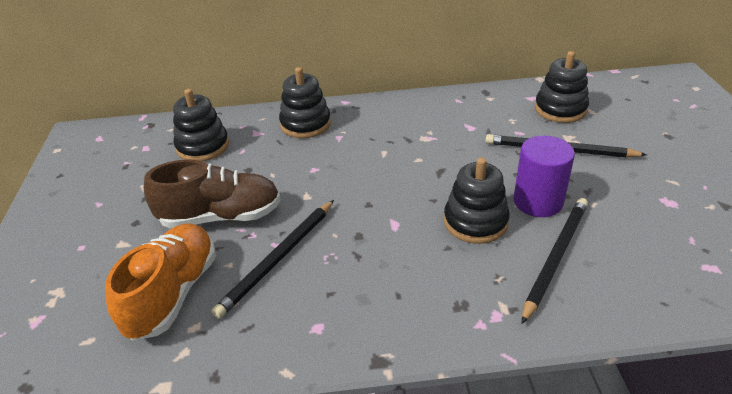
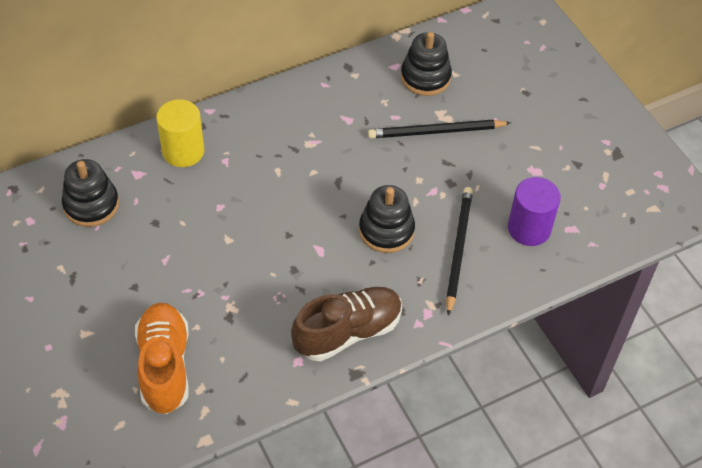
camera: 25 degrees left, 15 degrees up
brown shoe [144,159,281,228] -> brown shoe moved to [291,287,402,361]
black pencil [212,200,334,319] -> none
black stacking toy [279,67,331,138] -> yellow cylinder [156,99,204,167]
purple cylinder [514,136,575,217] -> purple cylinder moved to [508,177,561,246]

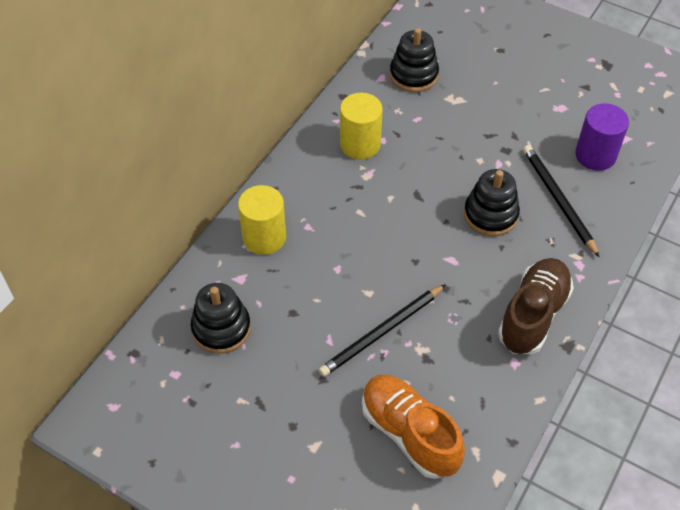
camera: 30 degrees left, 0 degrees up
black pencil [368,120,511,138] -> black pencil moved to [319,284,446,377]
none -> yellow cylinder [340,93,383,159]

